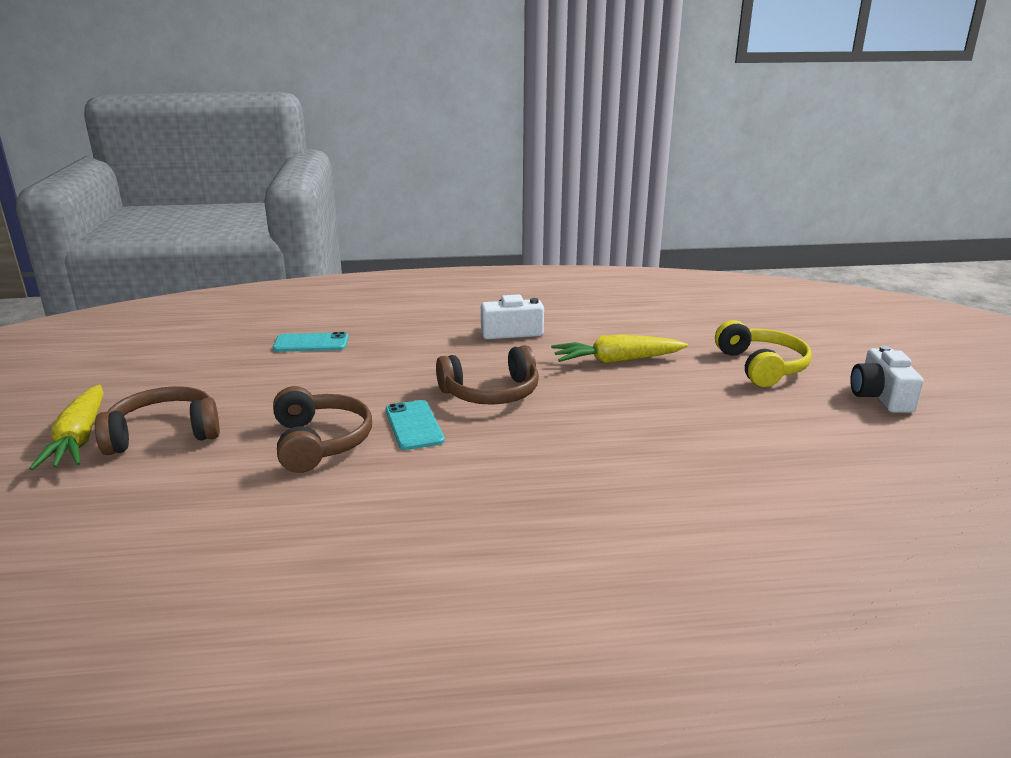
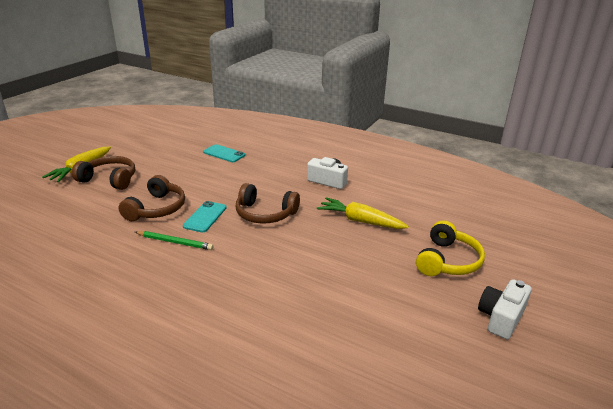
camera: 35 degrees right, 5 degrees up
none -> green pencil [135,231,213,250]

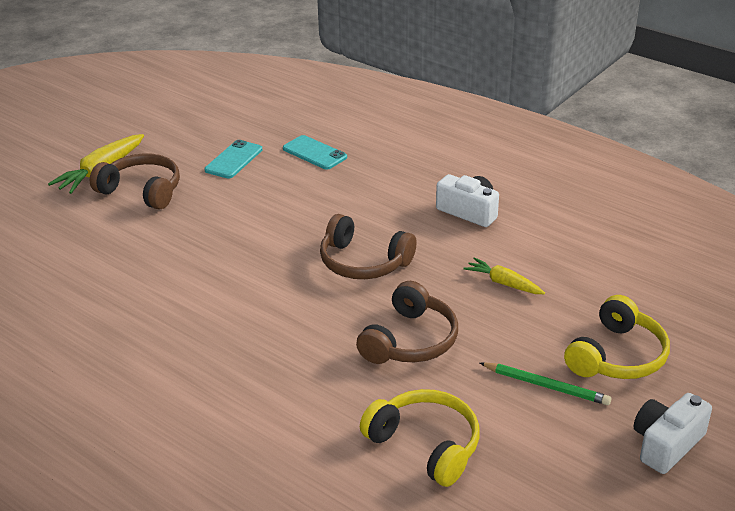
camera: 10 degrees right, 5 degrees up
brown headphones [118,175,185,221] -> brown headphones moved to [356,281,458,364]
green pencil [135,231,213,250] -> green pencil moved to [480,362,611,405]
turquoise phone [183,201,227,232] -> turquoise phone moved to [204,140,262,179]
yellow carrot [317,197,409,229] -> yellow carrot [463,257,545,294], size x0.62
none -> yellow headphones [360,389,480,487]

